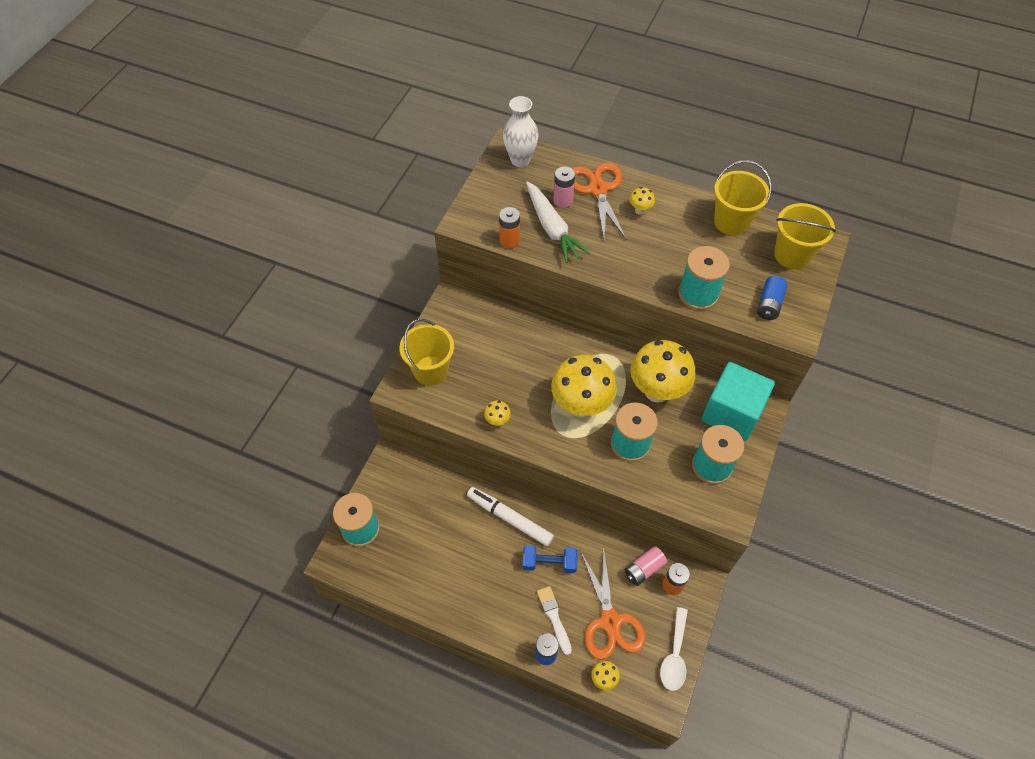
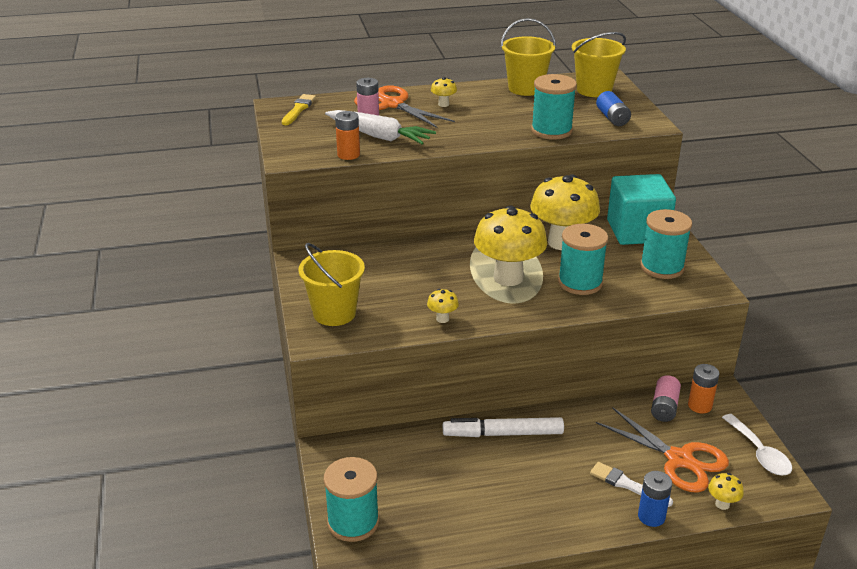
camera: 35 degrees left, 25 degrees down
white vase [503,96,539,167] -> yellow brush [282,94,316,125]
blue dumbbell [522,545,578,573] -> none

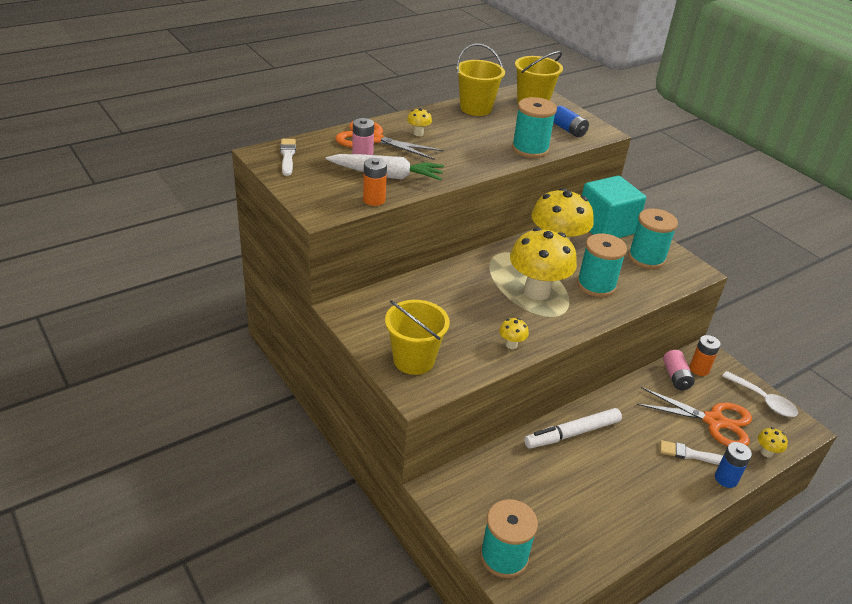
camera: 25 degrees left, 5 degrees up
yellow brush [282,94,316,125] -> white brush [280,139,296,176]

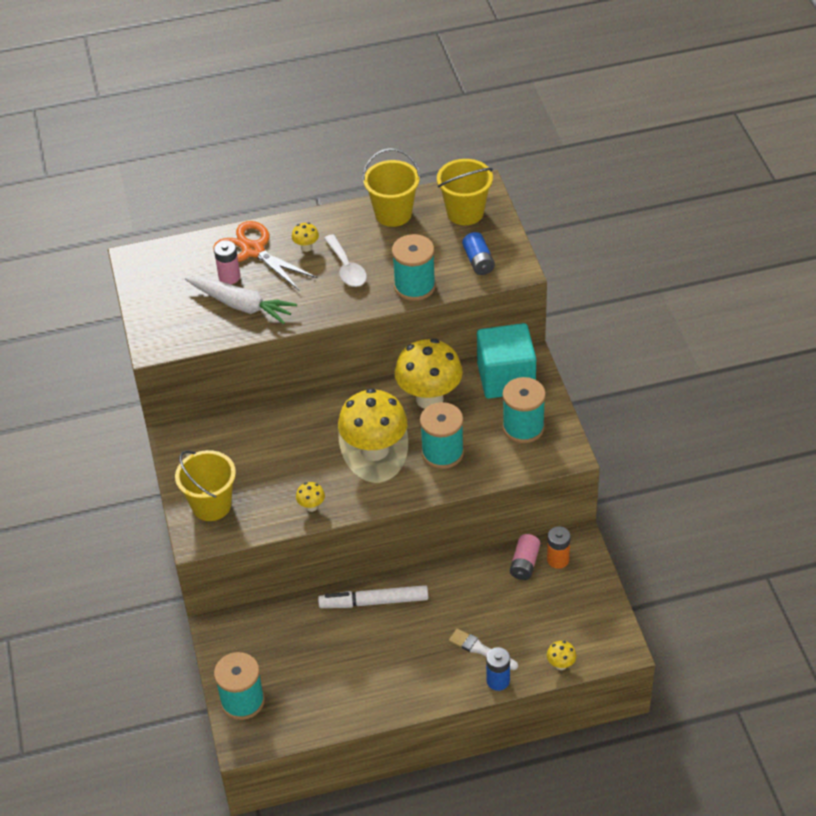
camera: 25 degrees right, 10 degrees up
white brush [280,139,296,176] -> none
orange battery [363,158,387,206] -> none
orange scissors [636,387,752,446] -> none
white spoon [722,371,798,417] -> white spoon moved to [324,234,367,287]

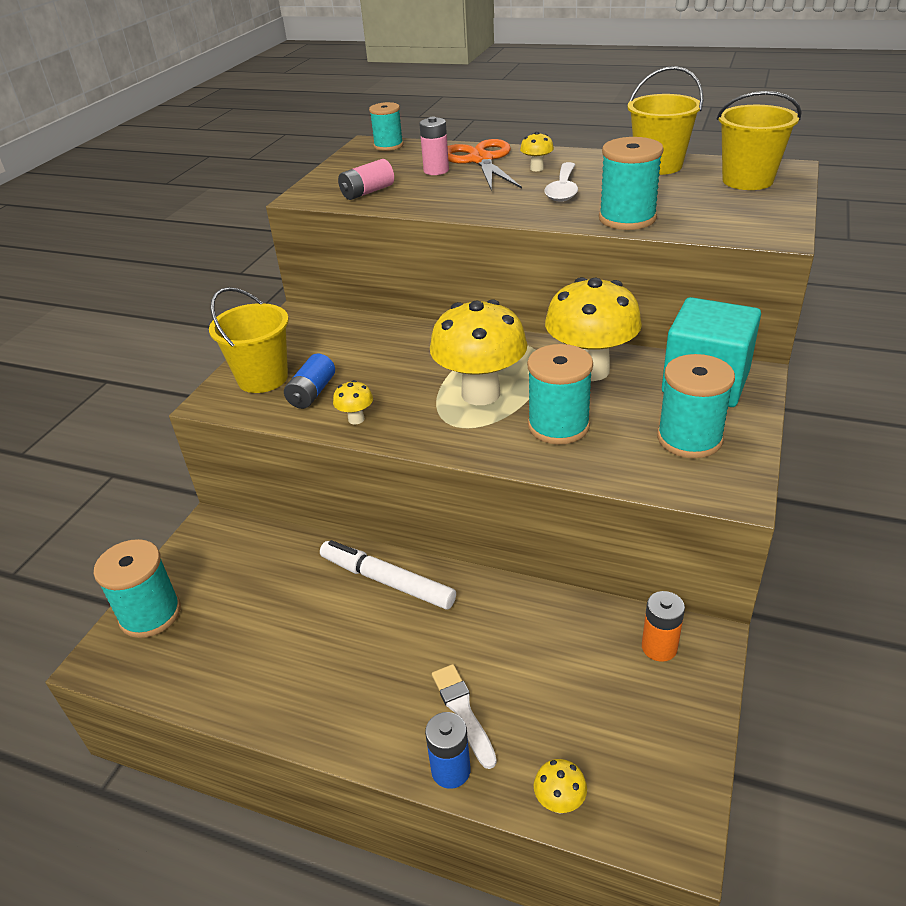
camera: 35 degrees right, 10 degrees down
white carrot [185,277,297,324] -> none
blue battery [462,232,495,275] -> blue battery moved to [284,353,335,409]
pink battery [510,534,540,580] -> pink battery moved to [338,159,394,200]
none -> turquoise spool [369,102,403,151]

